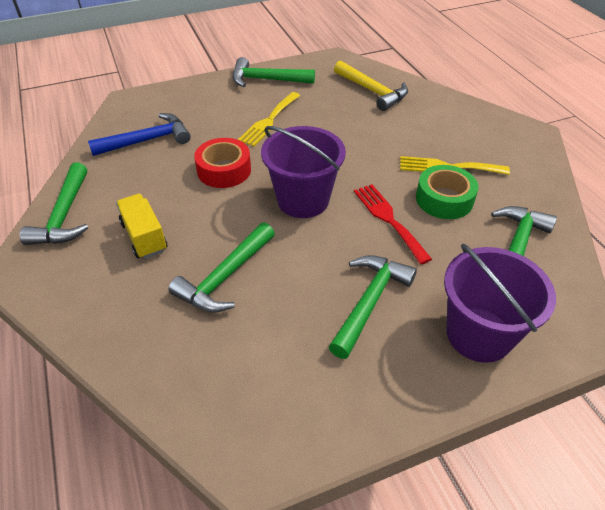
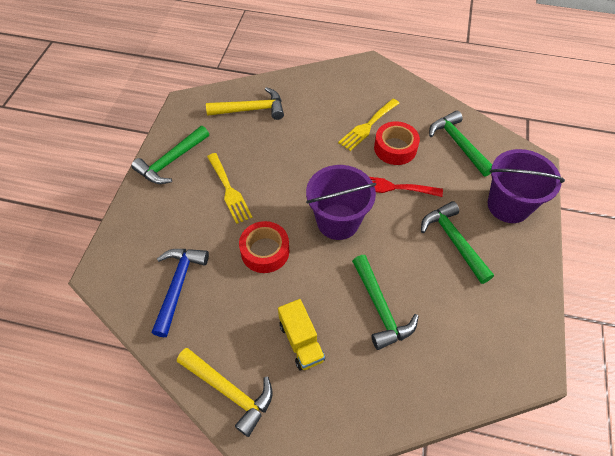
camera: 55 degrees left, 10 degrees up
green hammer [20,163,88,245] -> yellow hammer [177,348,273,437]
yellow truck [116,194,167,259] -> yellow truck turned 120 degrees counterclockwise [278,299,325,371]
green tape [416,165,479,219] -> red tape [374,121,420,165]

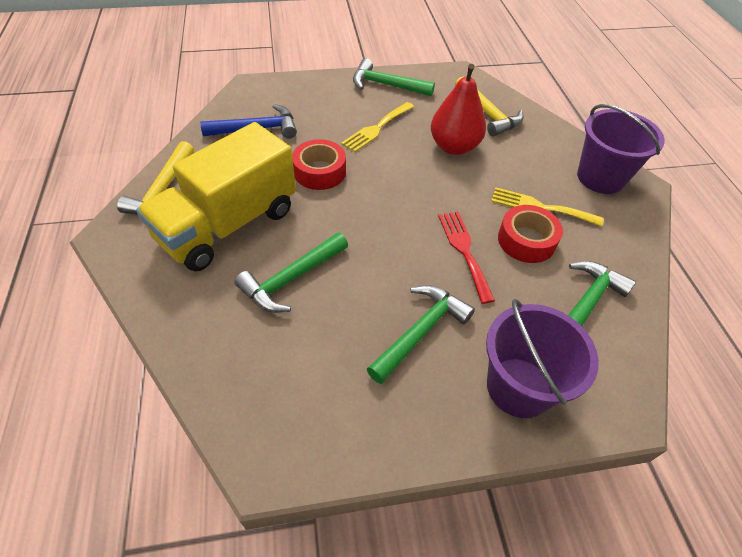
camera: 65 degrees right, 5 degrees down
yellow truck [278,299,325,371] -> yellow truck [136,122,296,271], size x2.12
purple bucket [306,165,376,240] -> purple bucket moved to [577,104,665,194]
none -> red pear [431,64,486,155]

